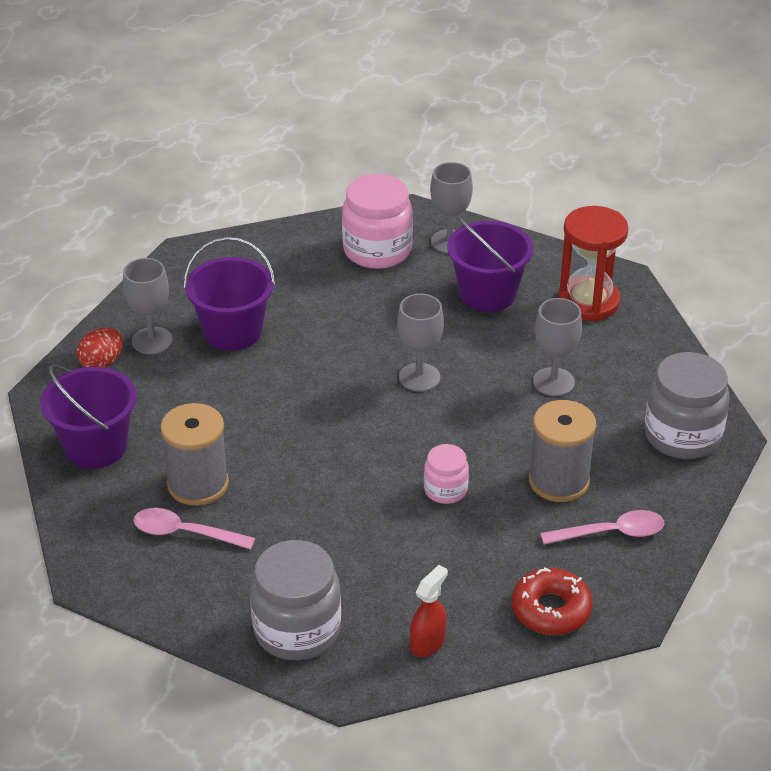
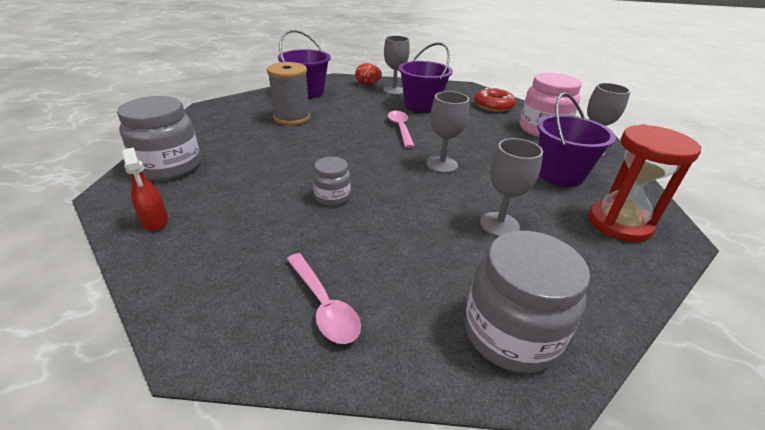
camera: 65 degrees right, 5 degrees down
pink spoon [133,508,255,549] -> pink spoon moved to [388,111,415,148]
red spray bottle [410,565,448,657] -> red spray bottle turned 45 degrees clockwise [122,147,168,231]
pink jar [424,444,469,504] -> grey jar [313,157,351,206]
red donut [511,568,593,635] -> red donut moved to [475,88,516,112]
grey spool [529,400,596,502] -> none

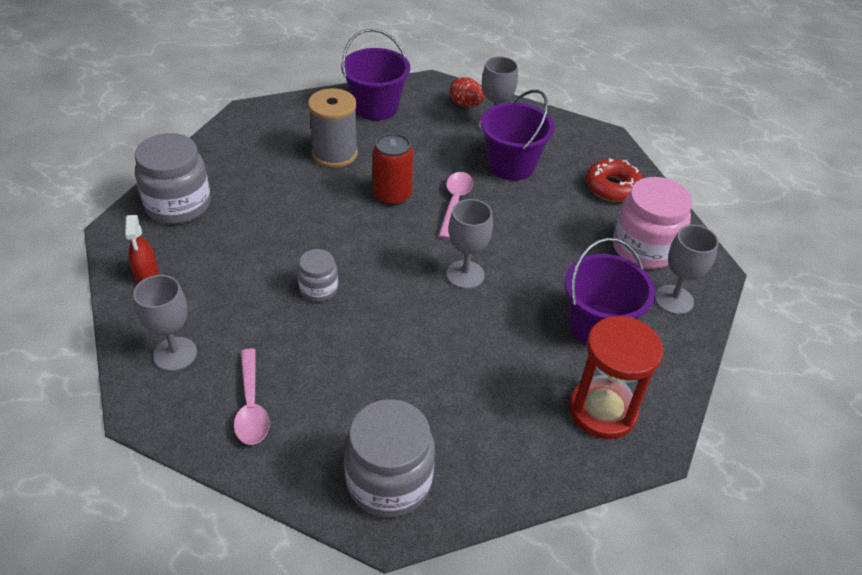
camera: 20 degrees right, 10 degrees up
grey goblet [480,138,543,237] -> grey goblet moved to [133,275,197,371]
none -> red can [373,133,414,206]

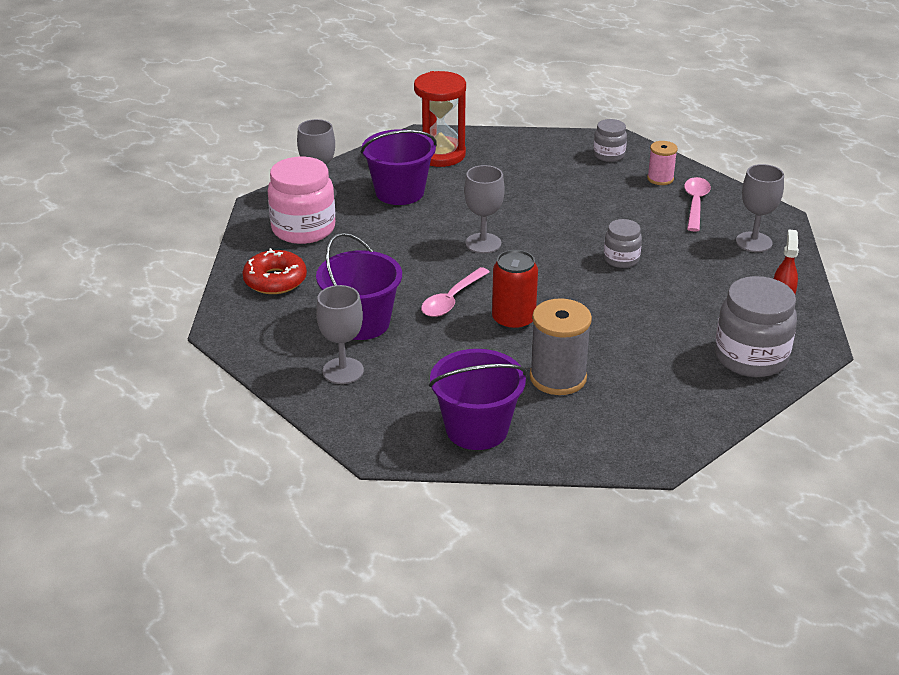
camera: 155 degrees left, 10 degrees down
grey jar [344,399,435,518] -> grey jar [593,119,627,162], size x0.54
red egg [450,77,485,107] -> none
none -> pink spool [647,141,678,185]

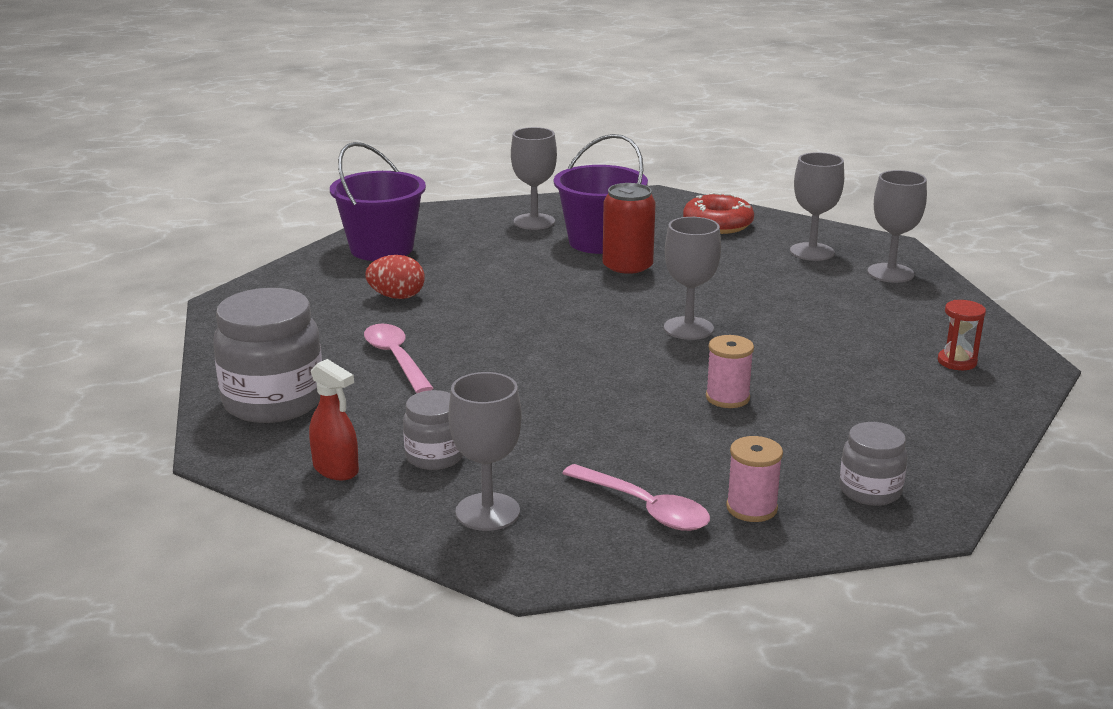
camera: 120 degrees right, 10 degrees down
pink jar [268,156,335,244] -> grey goblet [790,152,844,261]
purple bucket [361,129,437,205] -> none
red hourglass [414,71,466,167] -> red hourglass [938,300,986,370], size x0.47
pink spoon [421,267,490,317] -> pink spoon moved to [364,324,433,393]
red can [492,250,538,331] -> red can moved to [603,183,656,277]
grey spool [530,298,592,395] -> red egg [365,255,425,299]
grey jar [604,219,642,268] -> grey jar moved to [403,390,463,470]
none -> pink spool [706,335,754,408]

